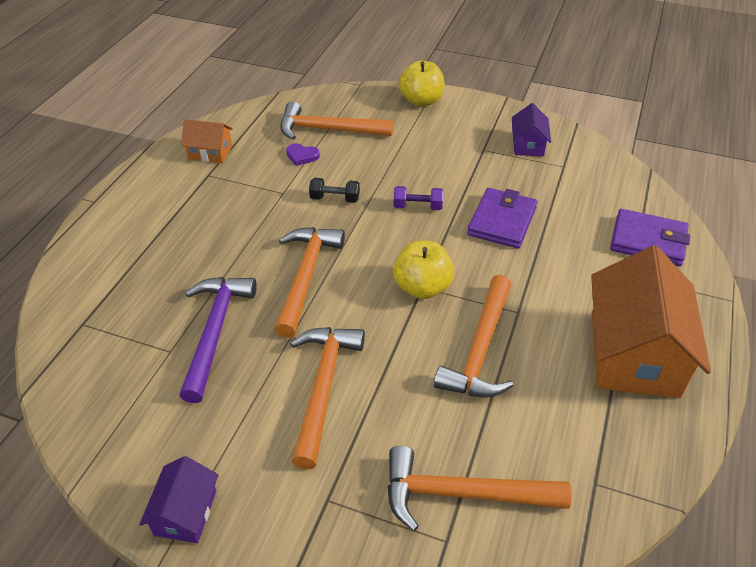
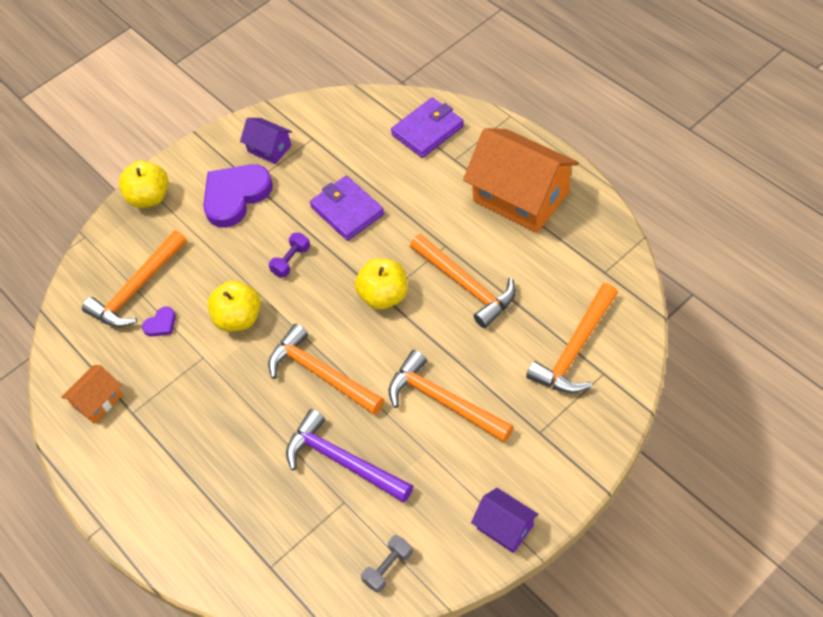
camera: 55 degrees left, 10 degrees up
black dumbbell [309,178,360,203] -> yellow apple [207,280,261,332]
none -> purple heart [203,164,273,228]
none -> grey dumbbell [361,535,413,593]

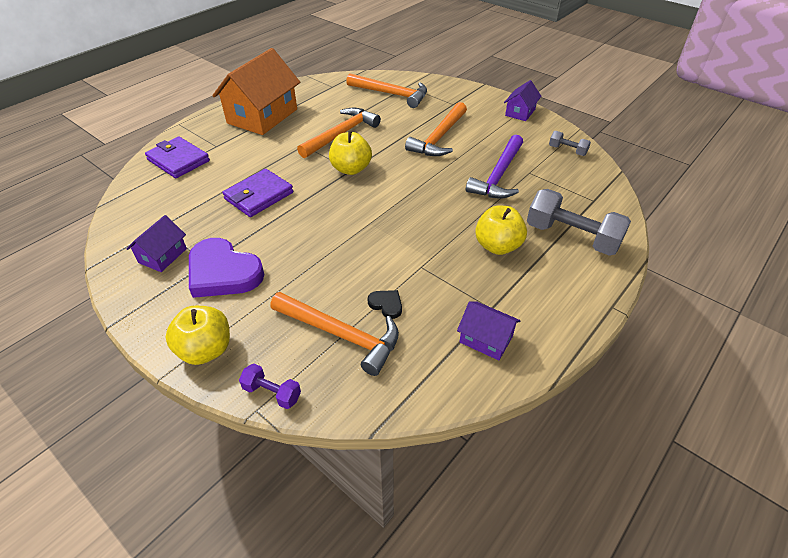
camera: 105 degrees left, 10 degrees down
orange house [62,365,123,424] -> purple house [457,301,521,360]
purple heart [142,306,176,337] -> black heart [368,290,402,319]
yellow apple [207,280,261,332] -> yellow apple moved to [475,206,527,255]
orange hammer [268,324,384,415] -> none
purple dumbbell [269,233,310,278] -> purple dumbbell moved to [239,364,301,409]
none -> grey dumbbell [527,189,631,256]

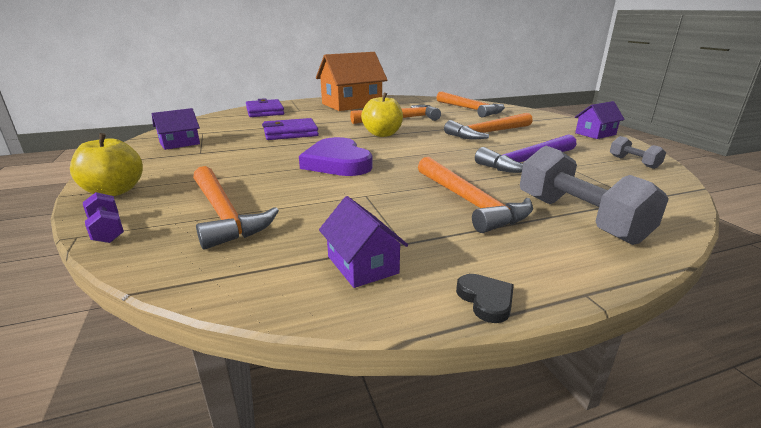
camera: 30 degrees right, 20 degrees down
purple heart [189,238,264,298] -> purple heart moved to [299,137,373,176]
black heart [368,290,402,319] -> black heart moved to [456,274,514,323]
yellow apple [475,206,527,255] -> orange hammer [418,157,533,233]

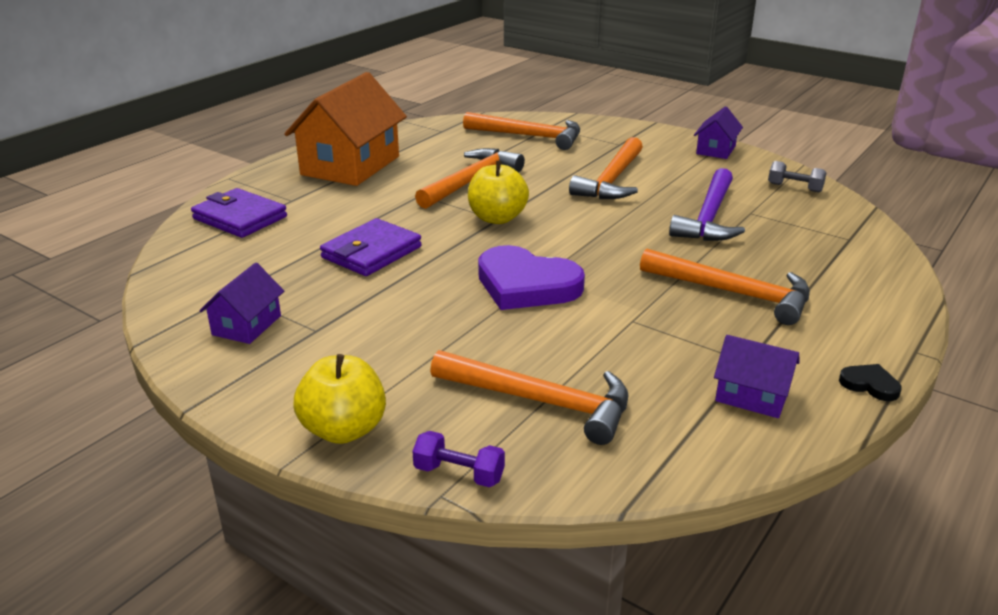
camera: 35 degrees left, 5 degrees up
grey dumbbell [520,146,669,245] -> none

